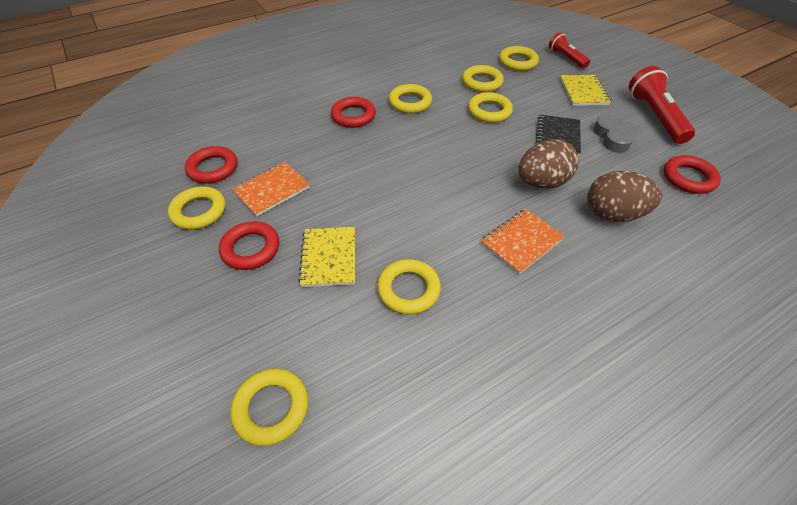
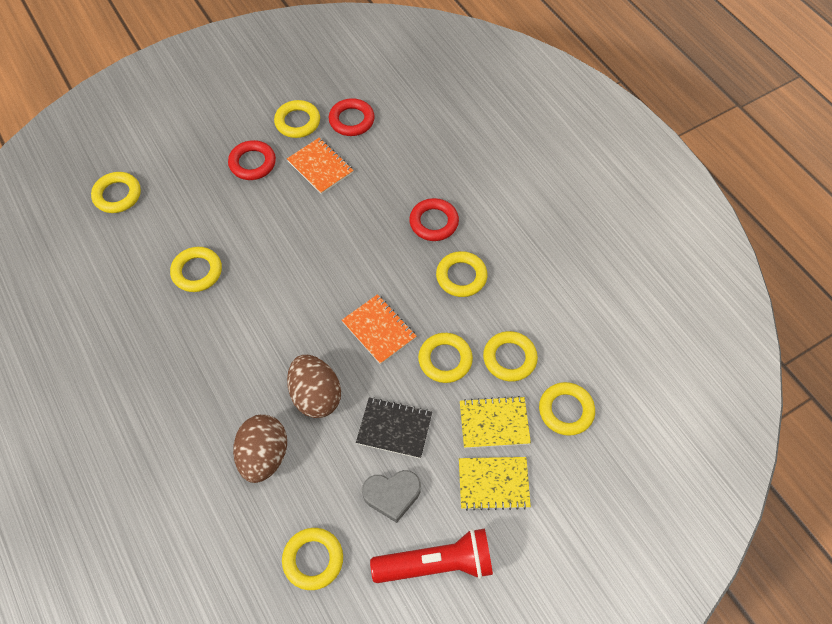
camera: 90 degrees right, 10 degrees up
yellow notebook [298,227,355,287] -> yellow notebook moved to [460,396,531,448]
orange notebook [481,209,565,274] -> orange notebook moved to [342,294,416,364]
red flashlight [549,32,590,68] -> none
red ring [664,155,721,194] -> yellow ring [282,528,343,590]

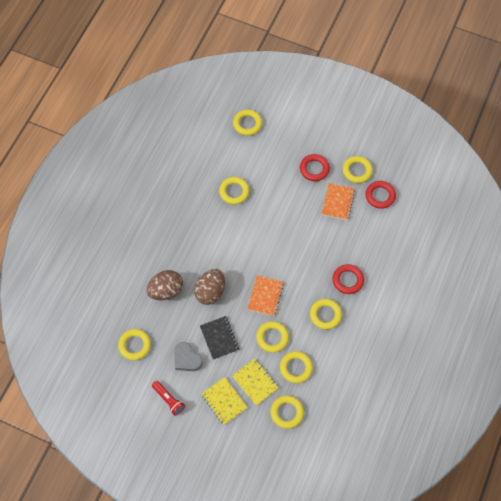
camera: 55 degrees right, 5 degrees up
red flashlight [370,528,493,583] -> red flashlight [152,381,185,416], size x0.61

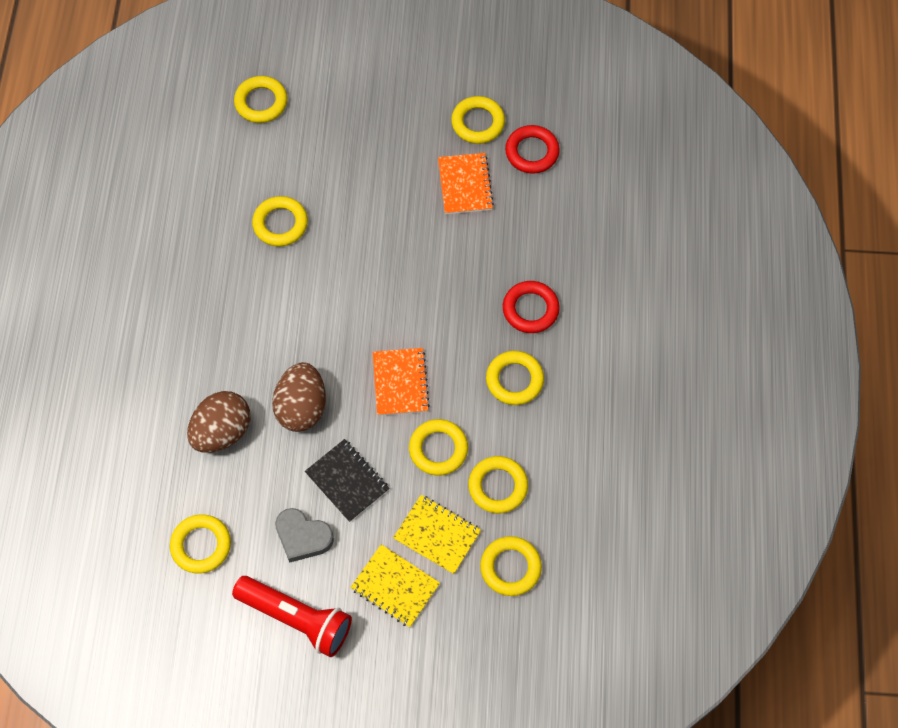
camera: 20 degrees left, 0 degrees up
red flashlight [152,381,185,416] -> red flashlight [232,576,352,657], size x1.64
red ring [300,154,330,181] -> none

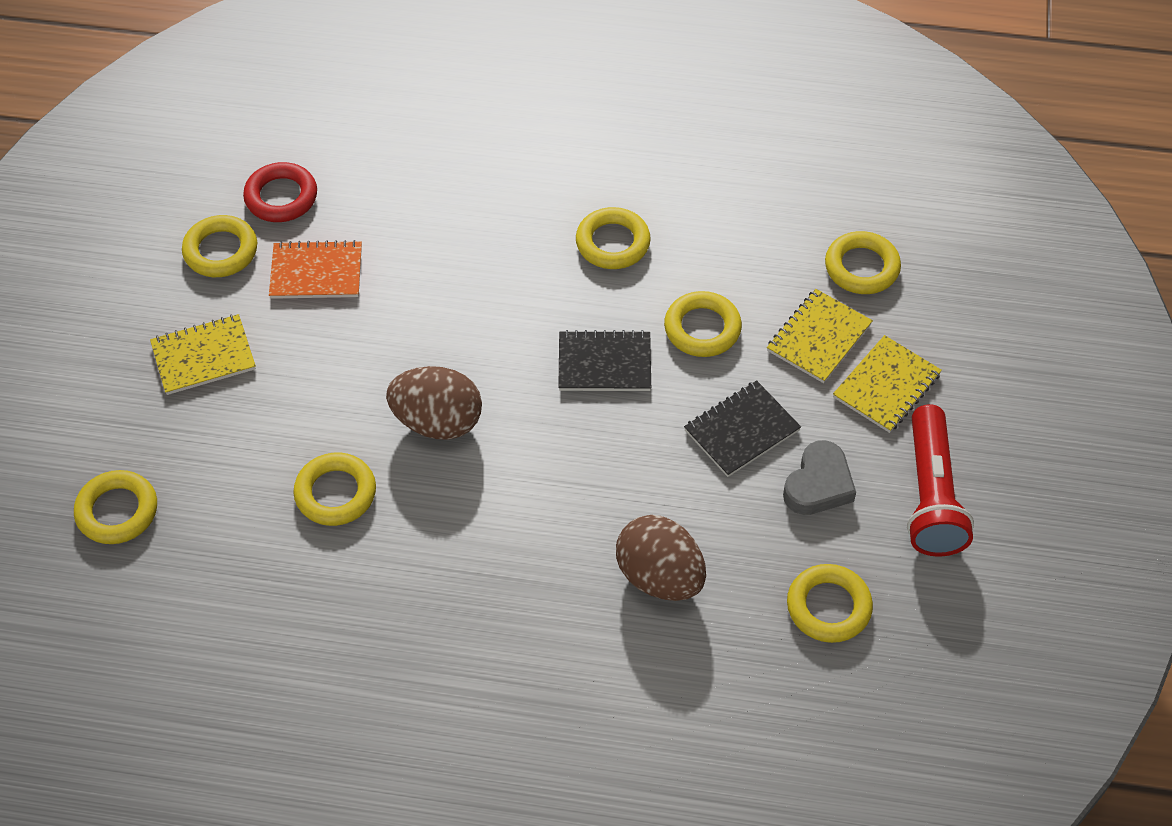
camera: 85 degrees left, 10 degrees down
red flashlight [232,576,352,657] -> red flashlight turned 150 degrees clockwise [907,404,974,557]
brown egg [272,362,326,432] -> brown egg moved to [386,366,482,439]
orange notebook [373,348,430,416] -> black notebook [558,330,651,391]
yellow ring [468,456,528,513] -> none
red ring [503,281,560,333] -> none
none -> yellow notebook [150,314,256,395]

